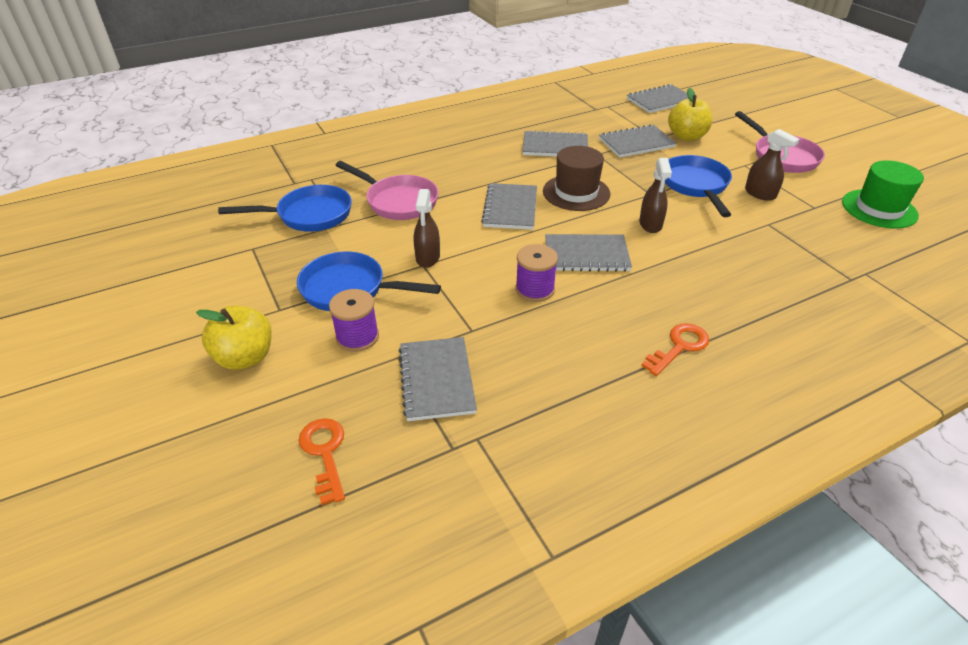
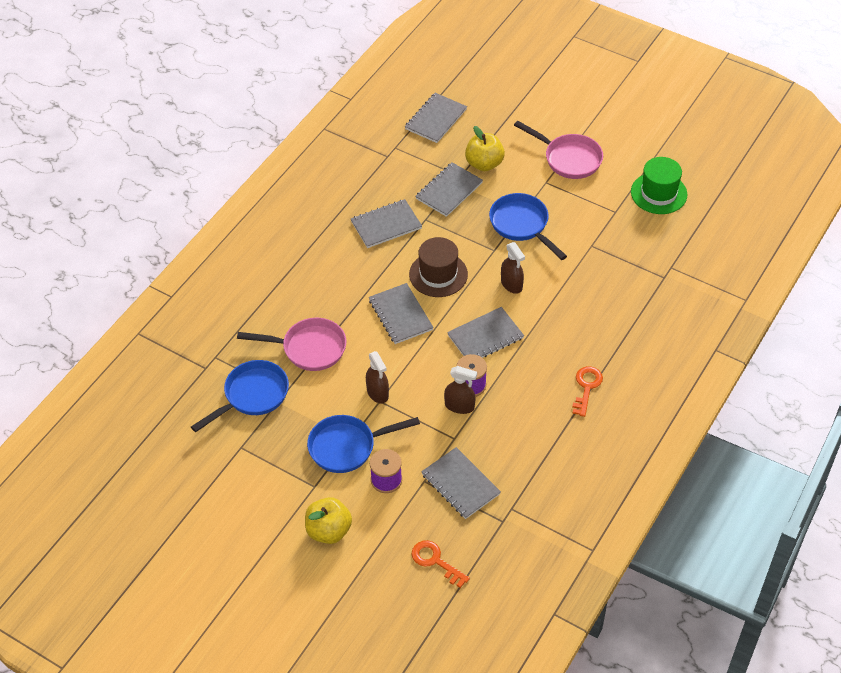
camera: 30 degrees left, 10 degrees up
brown spray bottle [745,129,799,201] -> brown spray bottle moved to [444,366,477,414]

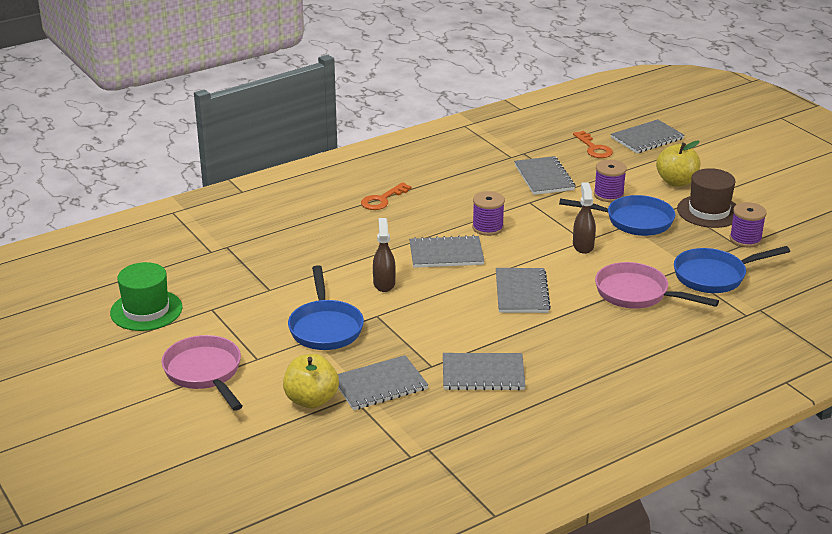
camera: 155 degrees left, 20 degrees down
grey notebook [405,93,467,143] -> grey notebook moved to [611,119,685,153]
brown hat [409,237,468,297] -> brown hat moved to [677,168,737,228]
brown spray bottle [444,366,477,414] -> none
none -> purple spool [730,202,767,248]

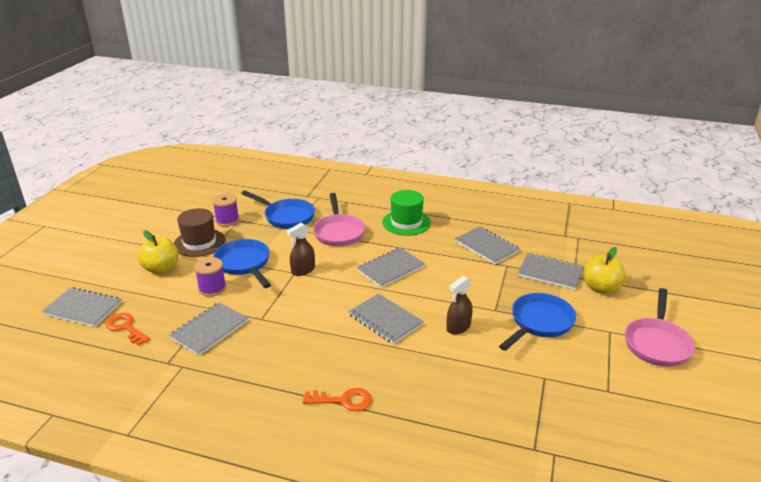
camera: 130 degrees left, 0 degrees up
green hat [110,262,182,331] -> green hat moved to [382,190,431,236]
purple spool [472,191,505,236] -> none
orange key [573,131,613,158] -> orange key turned 75 degrees counterclockwise [106,313,150,346]

